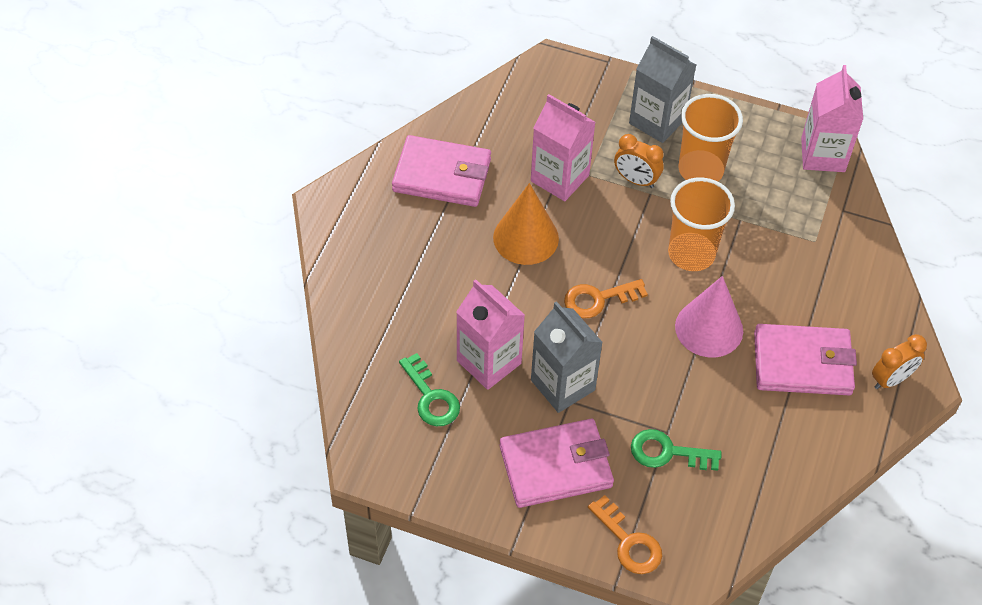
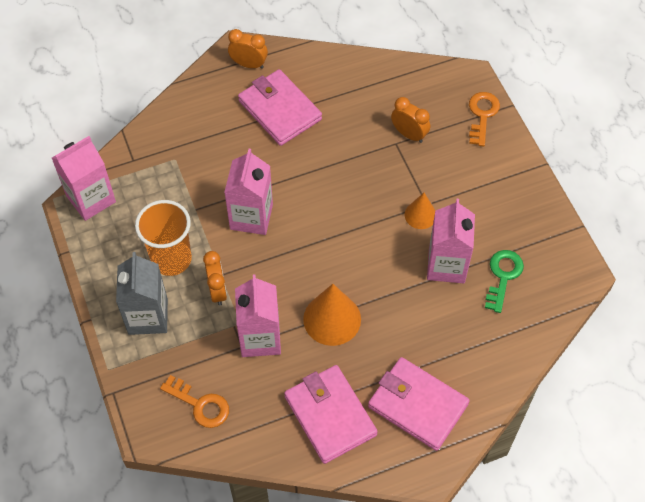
camera: 130 degrees left, 5 degrees up
pink wallet [499,419,614,508] -> pink wallet moved to [368,357,470,451]
grey carton [531,301,603,413] -> orange cone [405,193,435,229]
orange key [564,279,648,318] -> orange key moved to [160,375,229,428]
green key [631,429,722,471] -> orange clock [391,97,430,143]
orange cup [668,177,735,271] -> pink carton [224,149,273,235]
pink cone [675,276,743,357] -> none

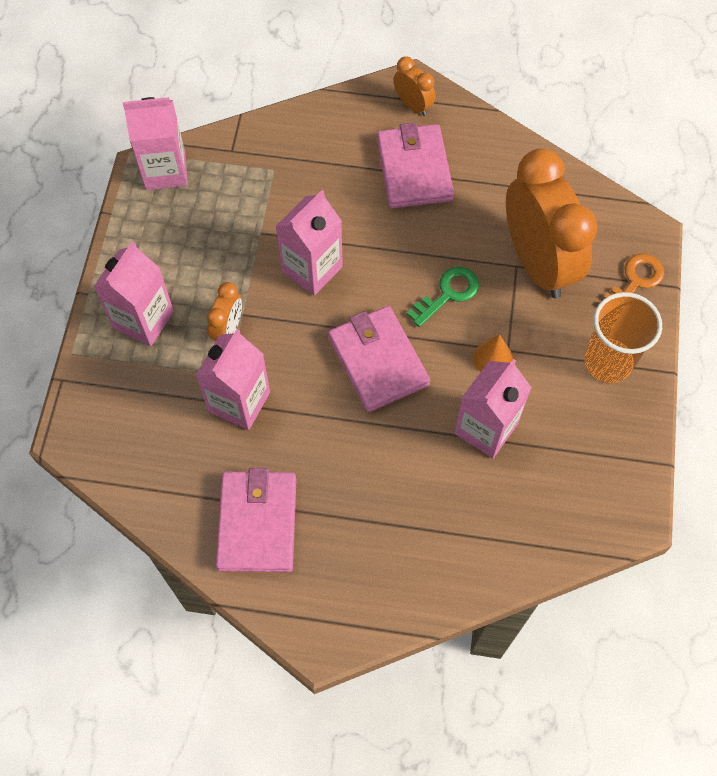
camera: 30 degrees right, 5 degrees up
grey carton [116,252,168,335] -> pink carton [93,241,174,346]
orange cup [135,200,192,276] -> orange cup moved to [584,292,662,383]
orange key [160,375,229,428] -> none
orange cone [303,284,361,346] -> none
pink wallet [368,357,470,451] -> pink wallet moved to [328,306,430,412]
orange clock [391,97,430,143] -> orange clock [506,148,597,298], size x2.25
green key [485,250,524,313] -> green key moved to [407,267,479,327]

